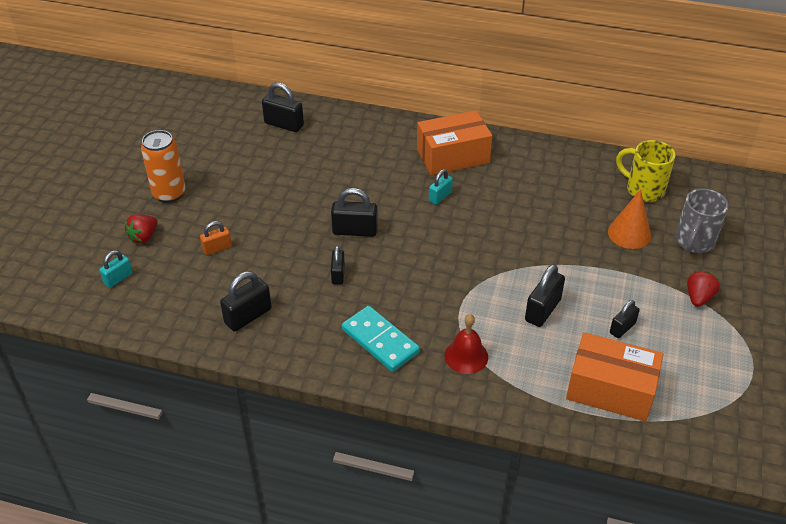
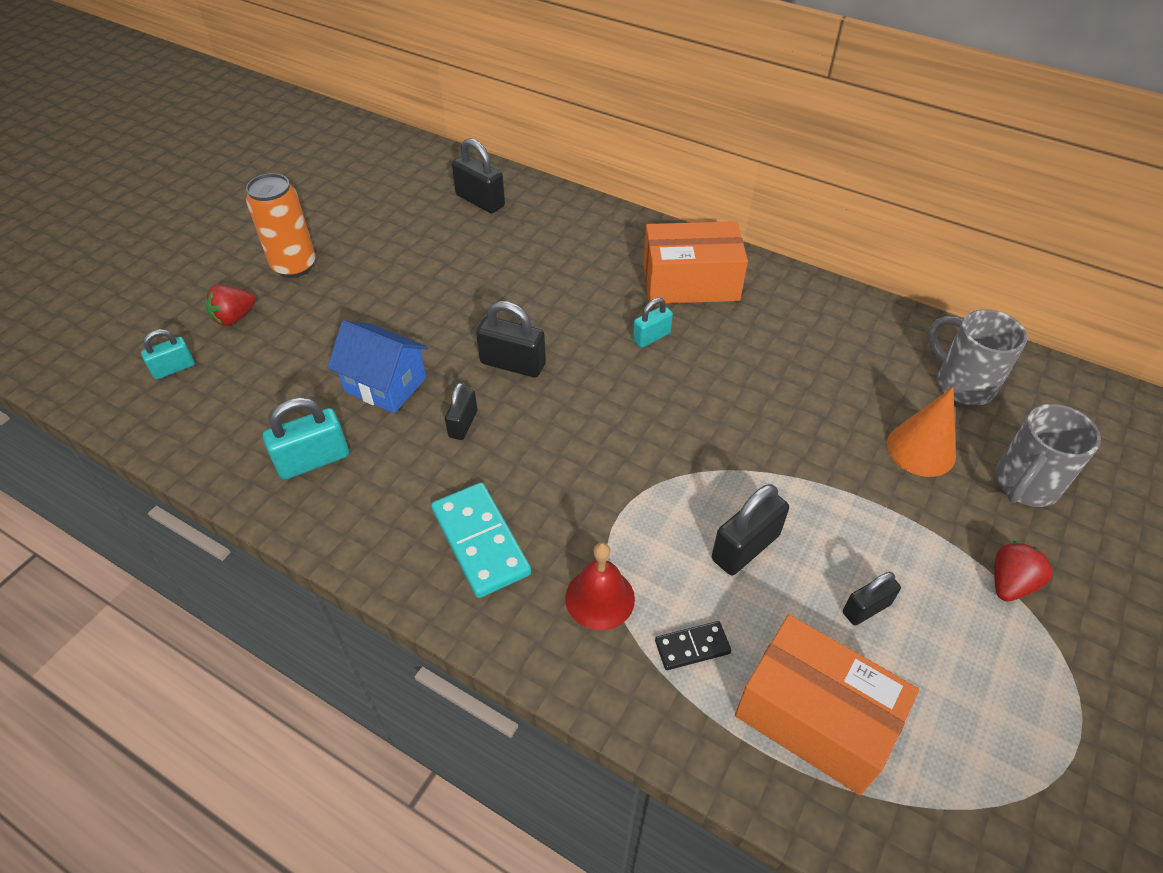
camera: 15 degrees right, 5 degrees up
orange padlock [200,221,232,255] -> none
black padlock [220,271,272,331] -> turquoise padlock [263,397,349,480]
yellow mug [616,140,676,202] -> grey mug [928,309,1027,406]
none -> blue house [327,320,428,413]
none -> black domino [655,621,731,670]

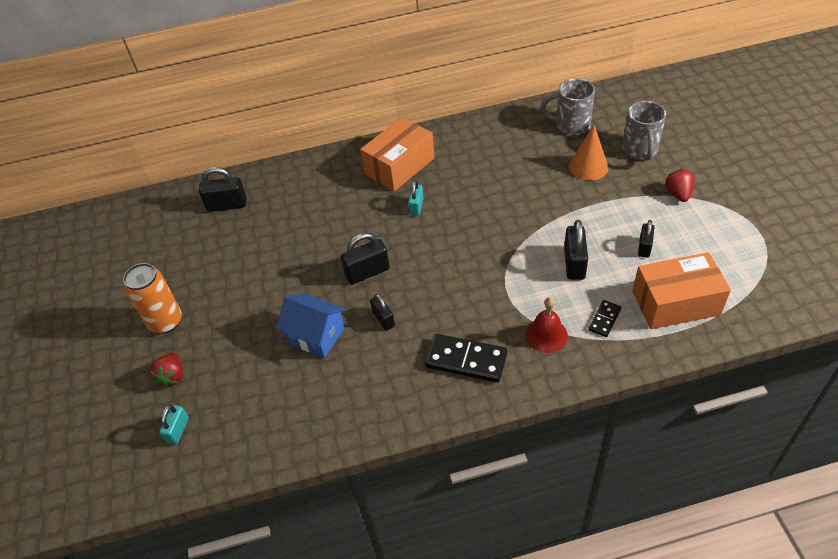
camera: 40 degrees left, 0 degrees up
turquoise padlock [263,397,349,480] -> none
blue house [327,320,428,413] -> blue house turned 45 degrees clockwise [276,293,346,358]
turquoise domino [431,483,531,598] -> black domino [425,334,507,382]

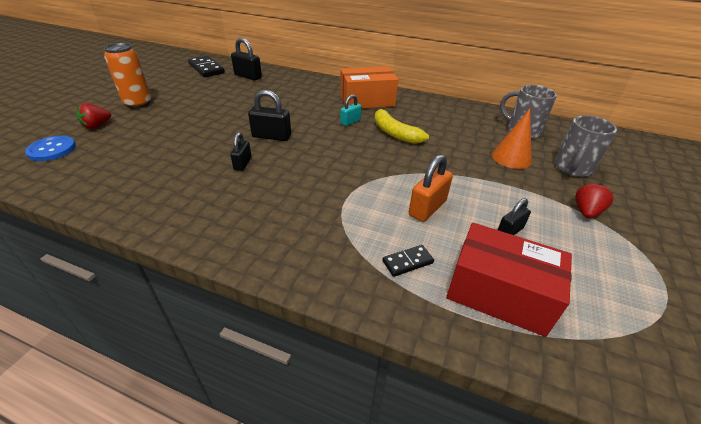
camera: 30 degrees right, 10 degrees down
turquoise padlock [159,405,189,445] -> blue button [25,136,76,161]
blue house [276,293,346,358] -> none
black domino [425,334,507,382] -> black domino moved to [188,56,225,77]
red bell [525,297,568,353] -> none
black padlock [564,220,588,280] -> orange padlock [409,154,453,222]
orange box [633,252,731,329] -> red box [446,223,572,337]
none -> yellow banana [374,106,429,144]

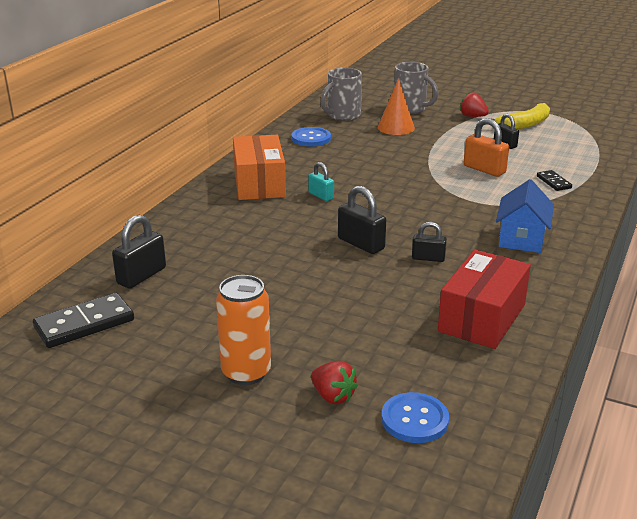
camera: 85 degrees left, 10 degrees down
black padlock [248,90,291,141] -> black padlock turned 60 degrees counterclockwise [338,186,386,254]
yellow banana [374,106,429,144] -> yellow banana moved to [493,103,550,129]
red box [446,223,572,337] -> red box moved to [438,249,531,349]
none -> blue button [292,127,331,147]
none -> blue house [496,179,554,253]

